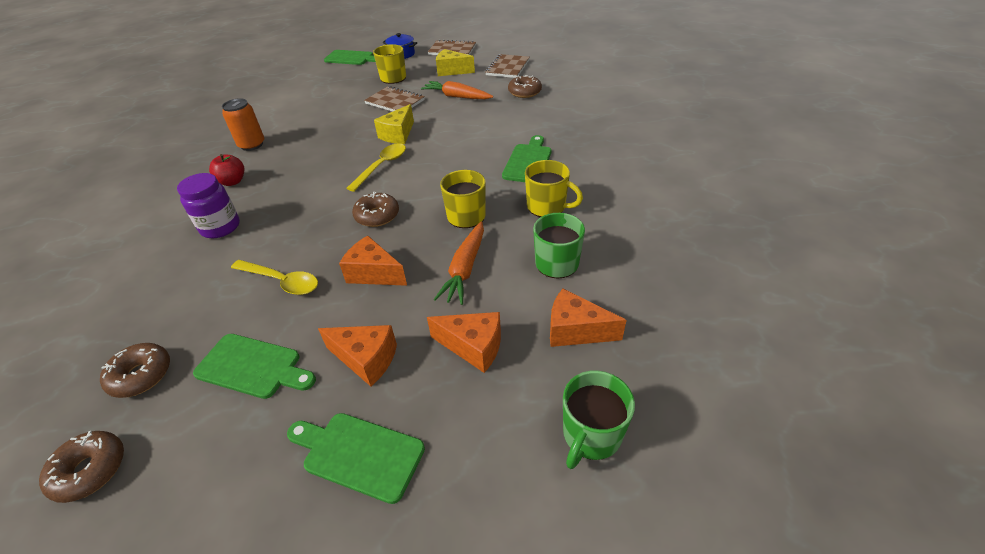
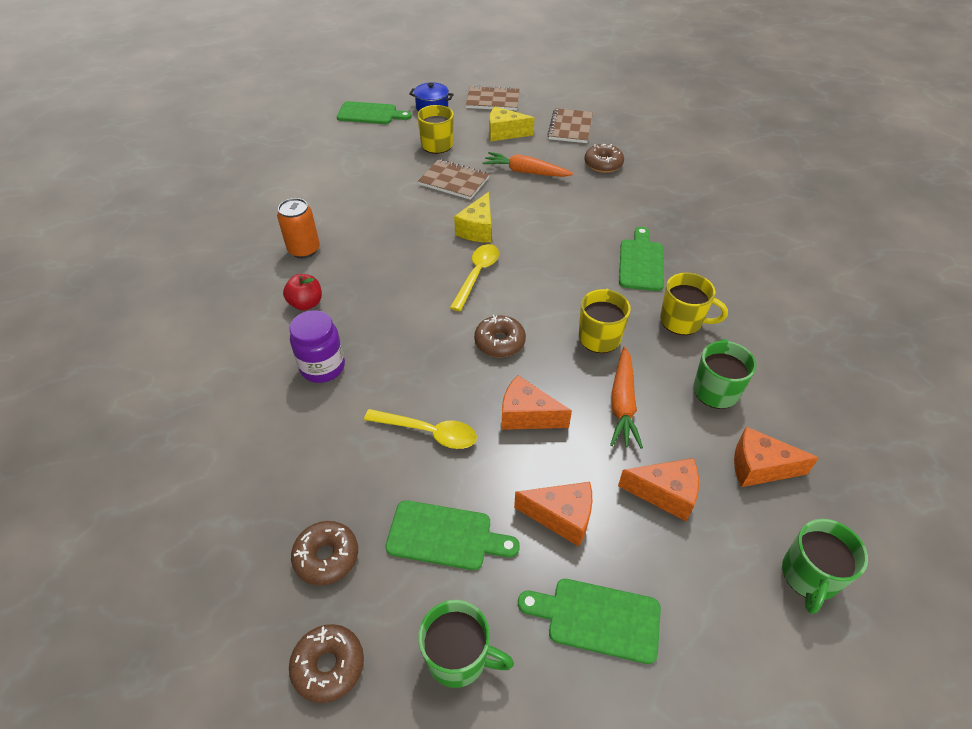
camera: 10 degrees left, 5 degrees up
none -> green mug [418,600,514,688]

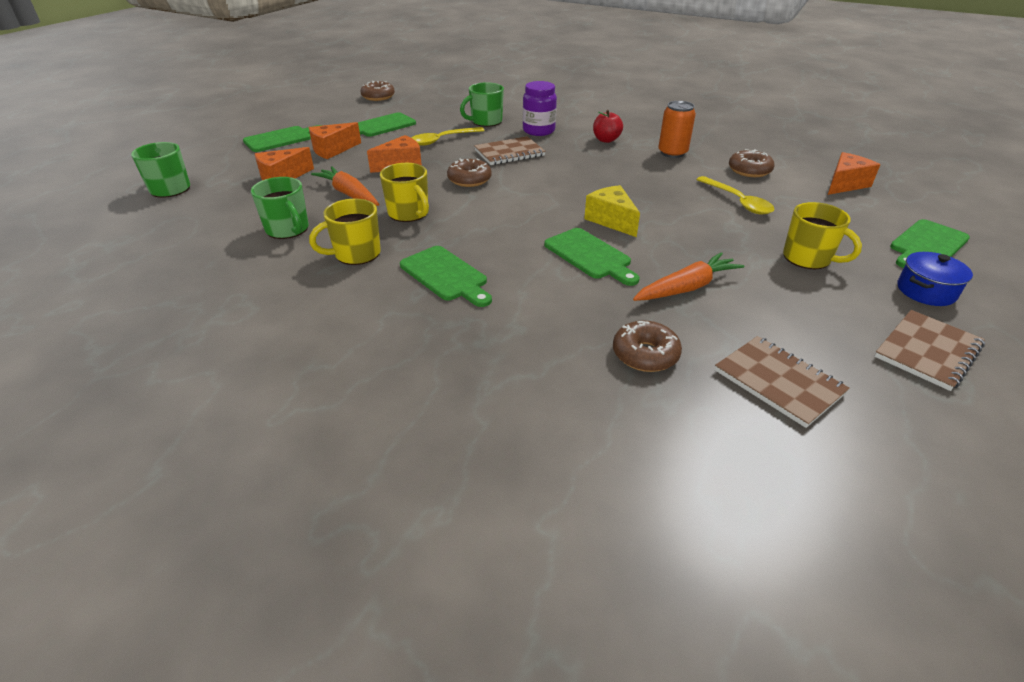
camera: 130 degrees right, 10 degrees down
brown donut [291,521,358,586] -> brown donut moved to [729,149,774,177]
brown notebook [418,159,489,200] -> brown notebook moved to [474,136,546,165]
green mug [418,600,514,688] -> green mug moved to [460,82,504,127]
yellow spoon [450,244,499,311] -> yellow spoon moved to [696,176,774,215]
yellow cheese [489,107,535,141] -> none
orange cheese [734,426,819,487] -> orange cheese moved to [828,152,880,195]
none -> green cutting board [544,228,640,286]

